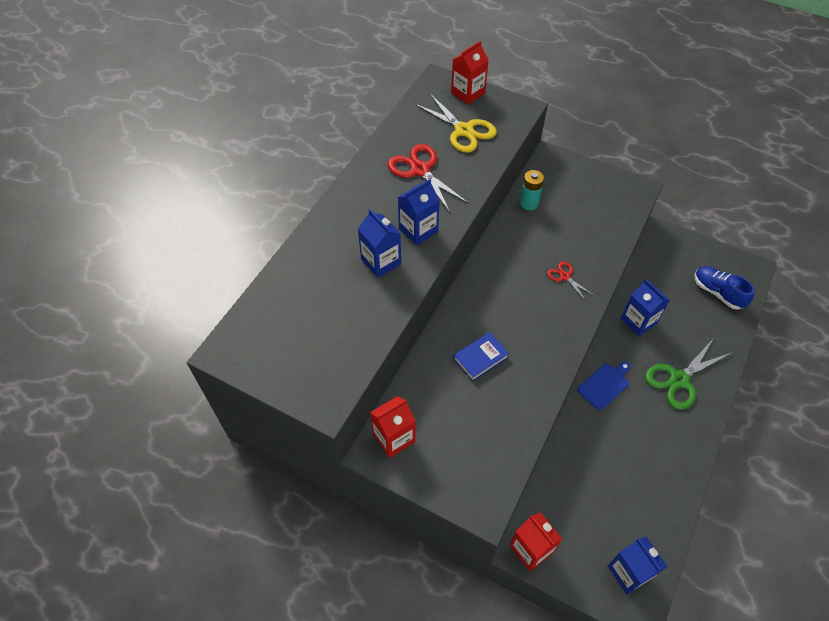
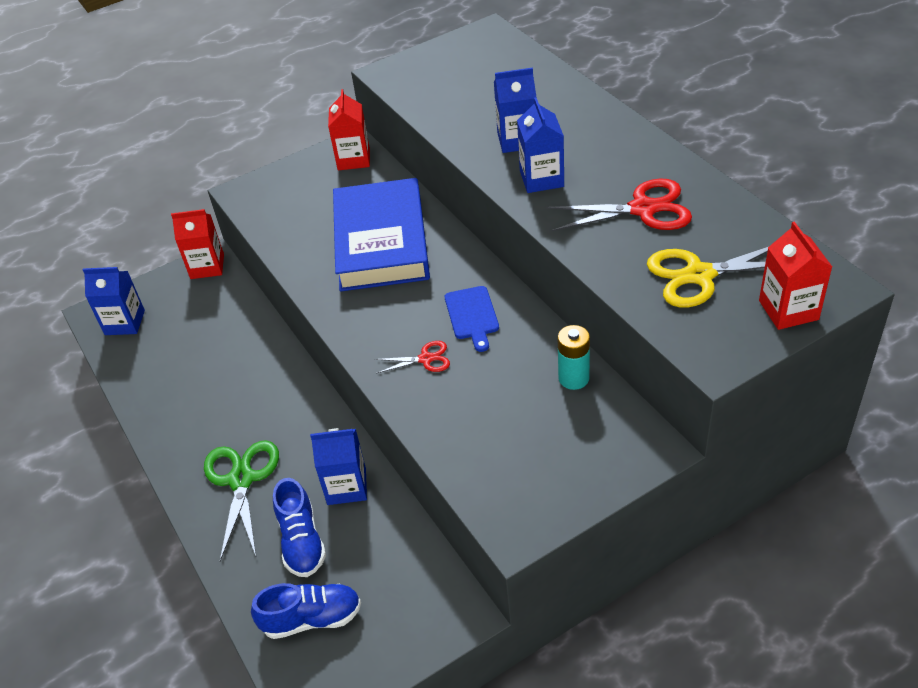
camera: 125 degrees right, 10 degrees down
blue book [453,332,509,381] -> blue book [333,178,430,292], size x2.31
blue cutting board [577,362,630,410] -> blue cutting board moved to [445,286,499,352]
none -> blue shoe [273,478,326,577]

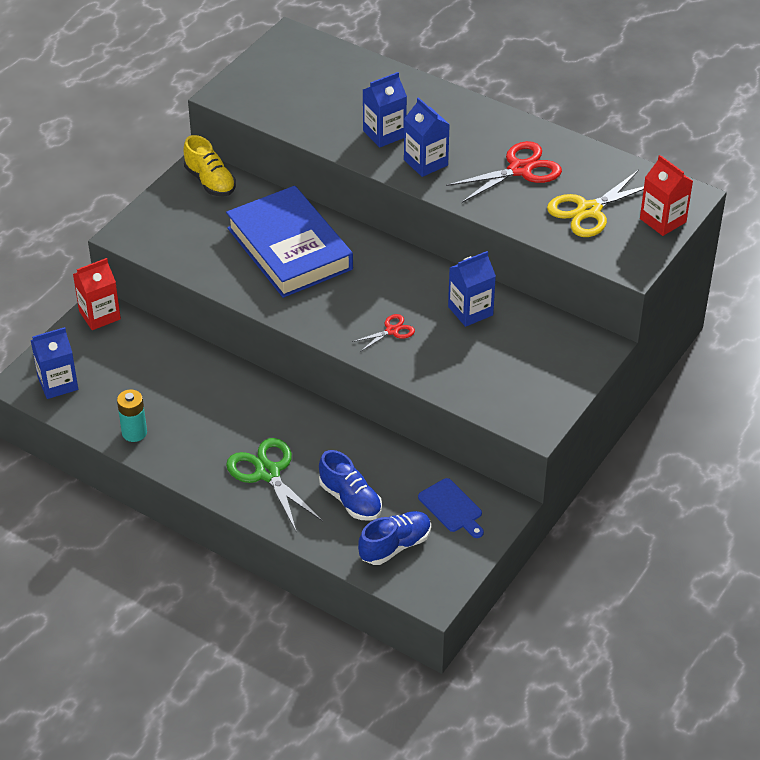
camera: 30 degrees left, 0 degrees up
blue carton [310,428,367,505] -> blue carton moved to [448,251,496,327]
red carton [328,89,370,171] -> yellow shoe [184,135,236,197]
blue cutting board [445,286,499,352] -> blue cutting board moved to [418,478,484,538]
turquoise battery [558,325,590,390] -> turquoise battery moved to [117,389,147,442]

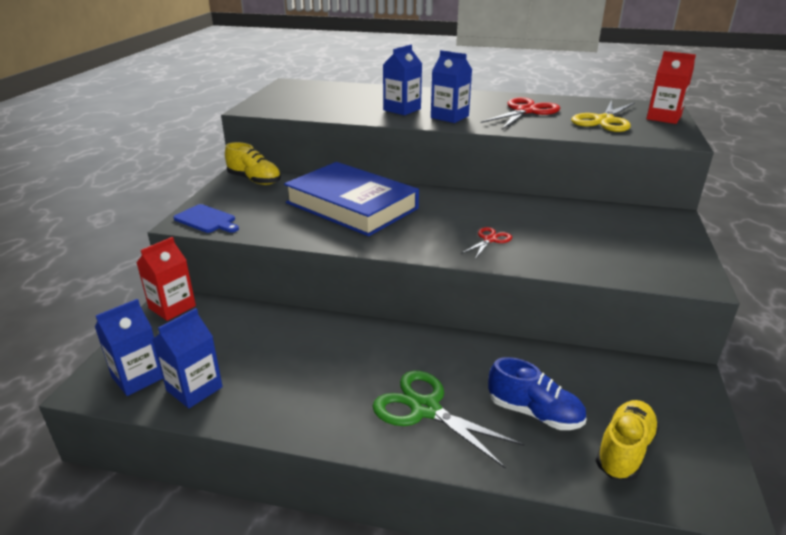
camera: 20 degrees left, 15 degrees down
turquoise battery [117,389,147,442] -> none
blue shoe [358,511,431,565] -> yellow shoe [596,400,659,481]
blue cutting board [418,478,484,538] -> blue cutting board moved to [173,204,239,233]
blue carton [448,251,496,327] -> blue carton moved to [153,308,223,408]

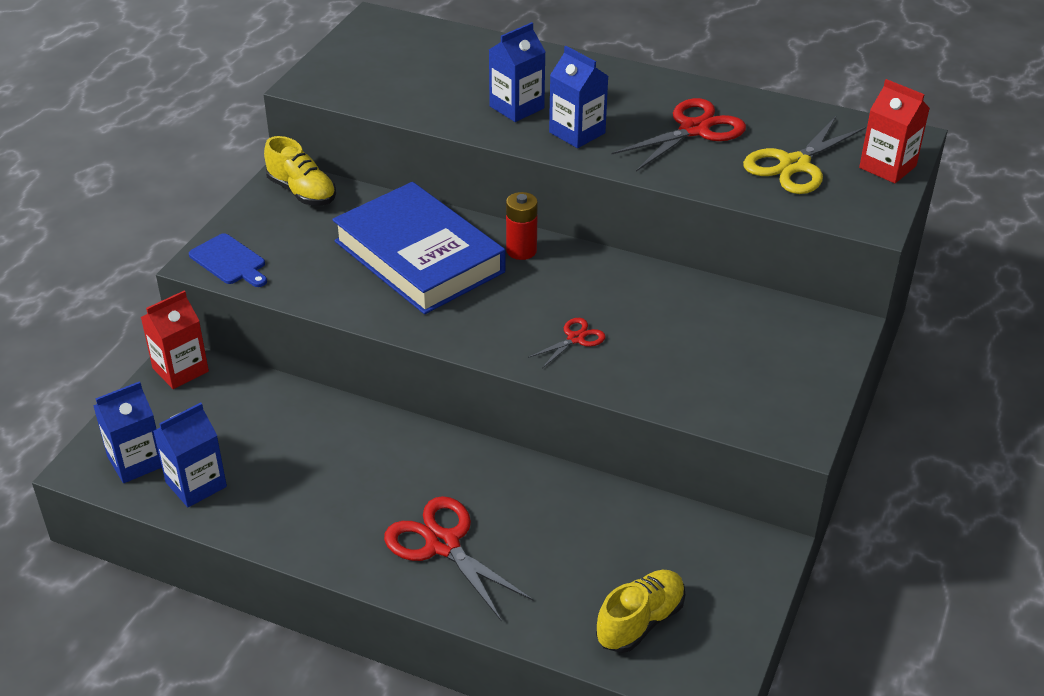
camera: 10 degrees right, 10 degrees up
green scissors [372,371,525,469] -> red scissors [384,496,533,622]
blue shoe [488,357,587,430] -> none
none -> red battery [506,192,538,260]

